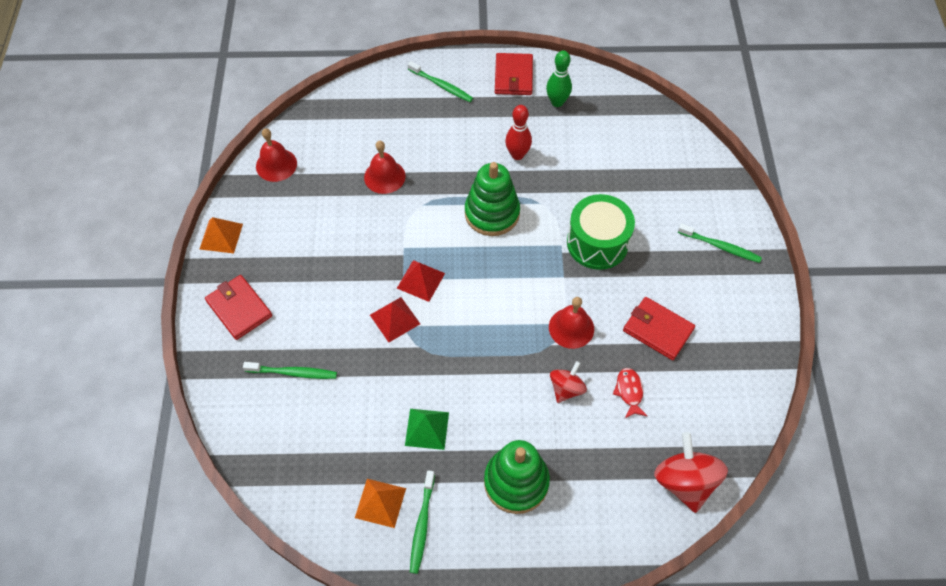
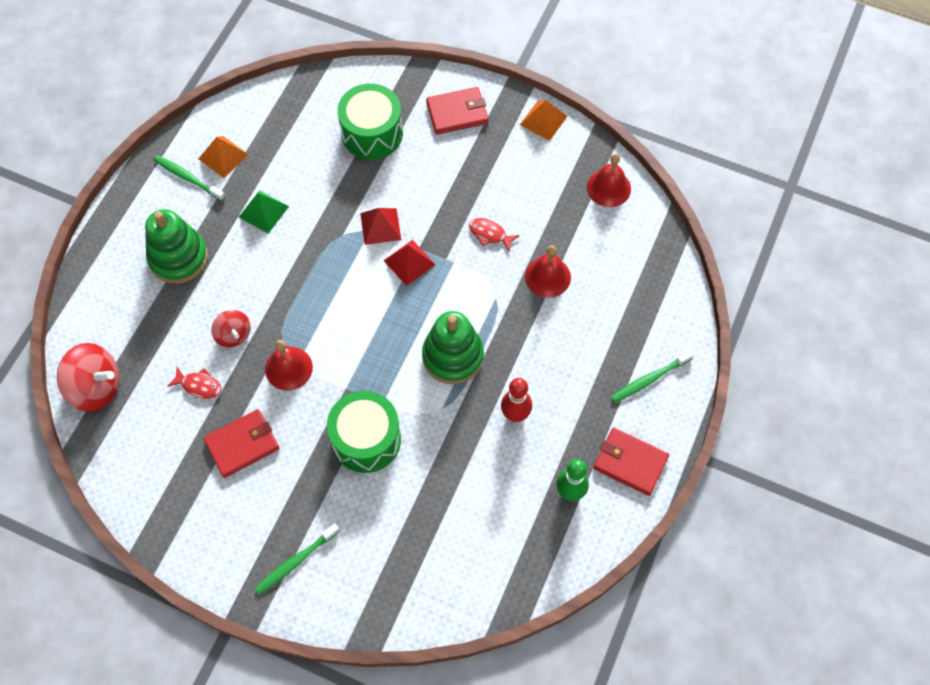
camera: 115 degrees right, 5 degrees up
green toothbrush [243,362,337,379] -> green drum [337,83,403,160]
none -> red fish [469,218,519,252]

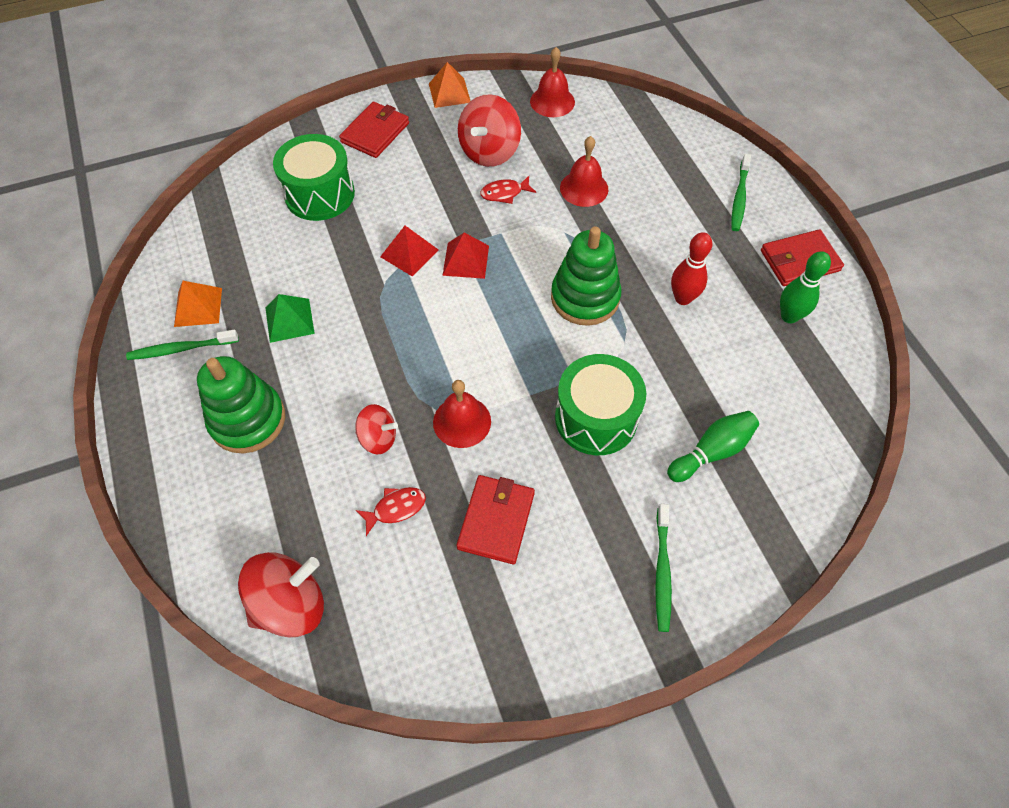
camera: 45 degrees left, 5 degrees down
none -> red spinning top [458,94,521,167]
none -> green bowling pin [667,411,759,482]

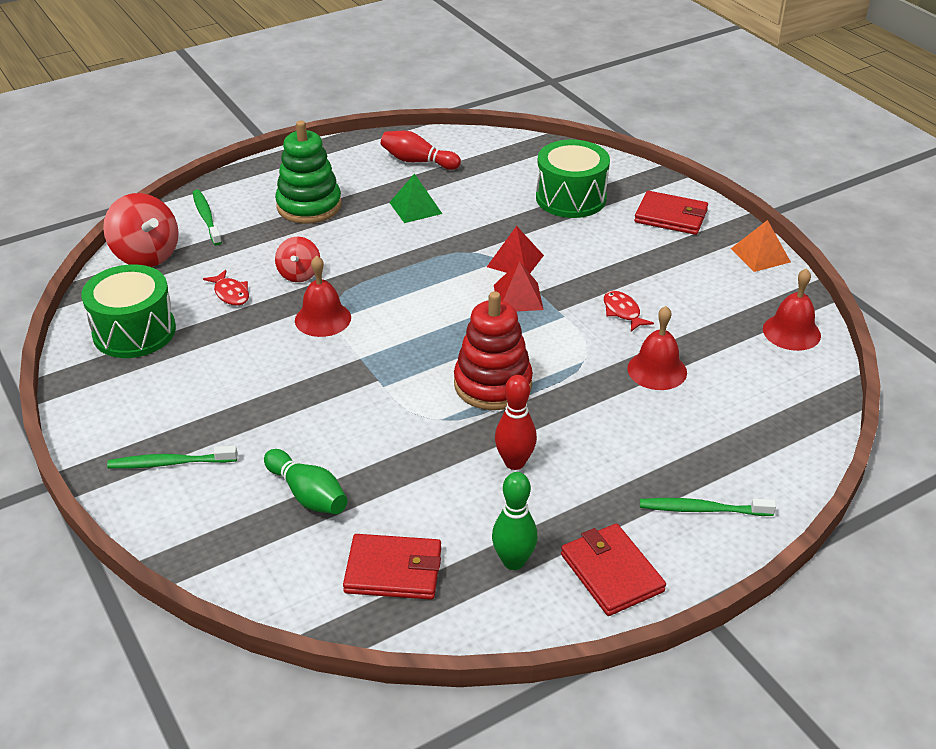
camera: 80 degrees right, 20 degrees down
green toothbrush [126,330,239,360] -> green toothbrush moved to [192,189,222,246]
orange pyramid [174,281,222,327] -> red bowling pin [381,131,461,170]
red wallet [456,475,535,564] -> red wallet moved to [343,534,441,600]
red spinning top [458,94,521,167] -> none
green stacking toy [551,227,622,326] -> red stacking toy [454,291,533,410]
green drum [555,354,646,455] -> green drum moved to [81,265,176,358]

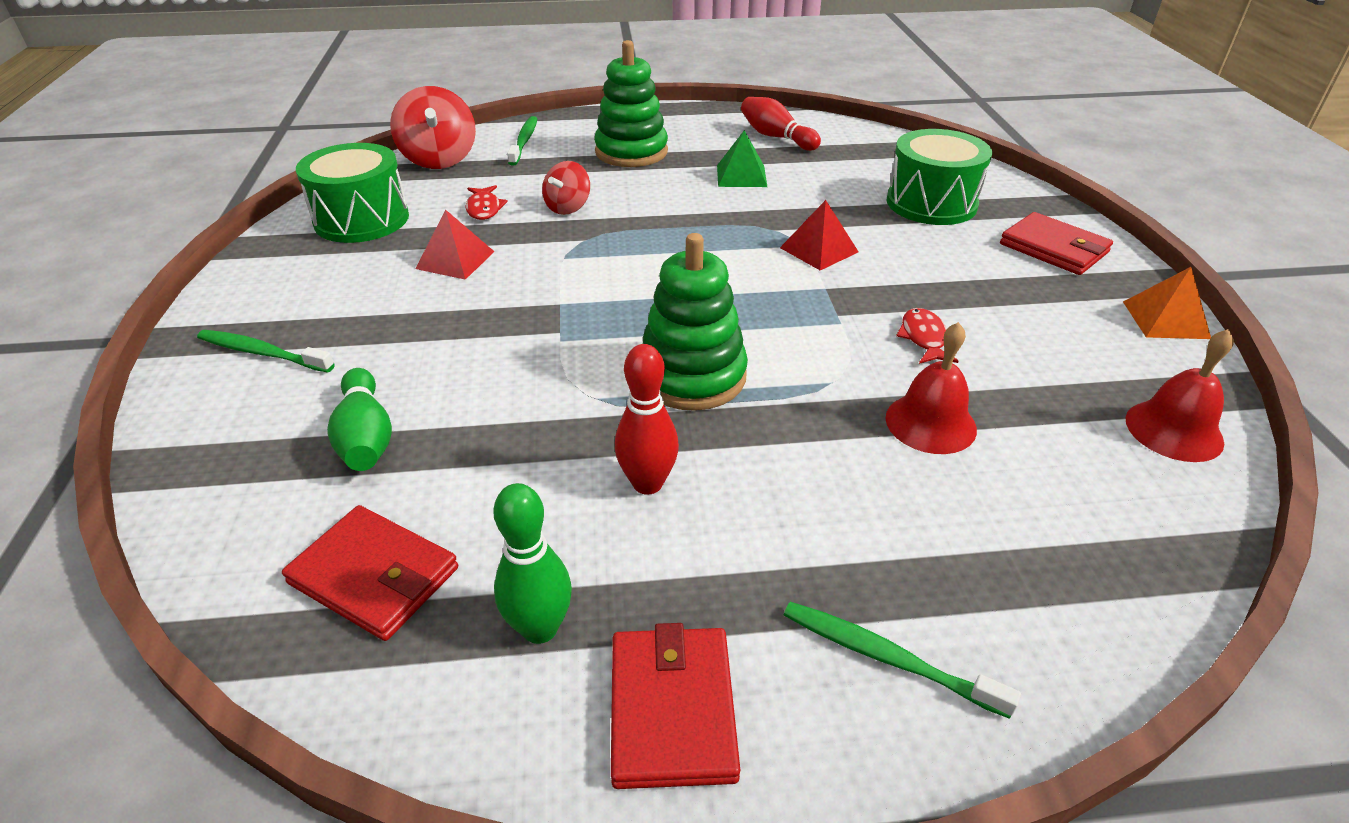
camera: 25 degrees right, 0 degrees up
red bell [295,255,351,337] -> none
red stacking toy [454,291,533,410] -> green stacking toy [642,233,748,411]
red pyramid [494,261,544,311] -> red pyramid moved to [416,209,495,280]

